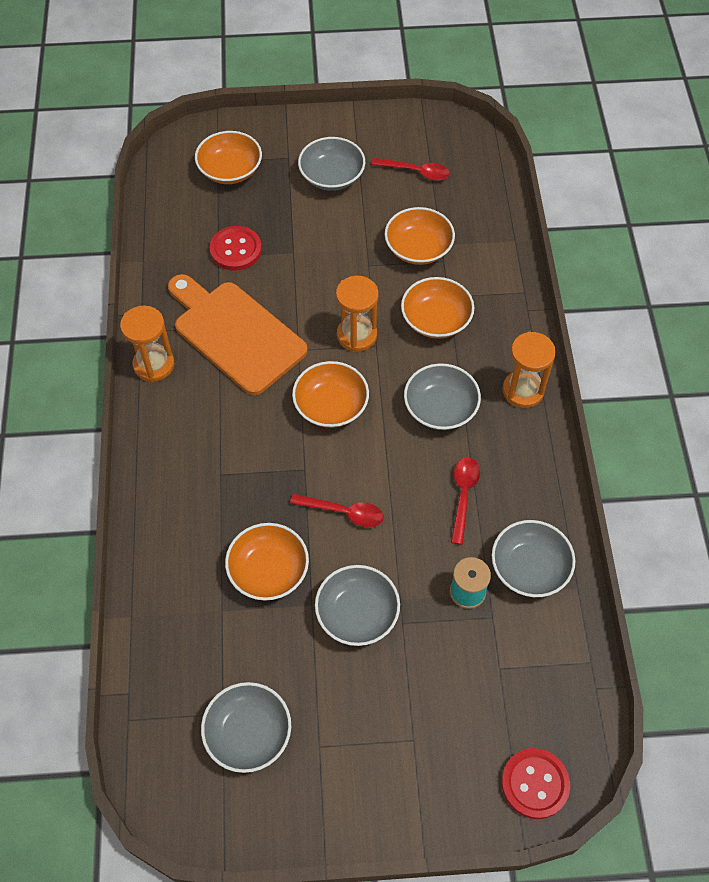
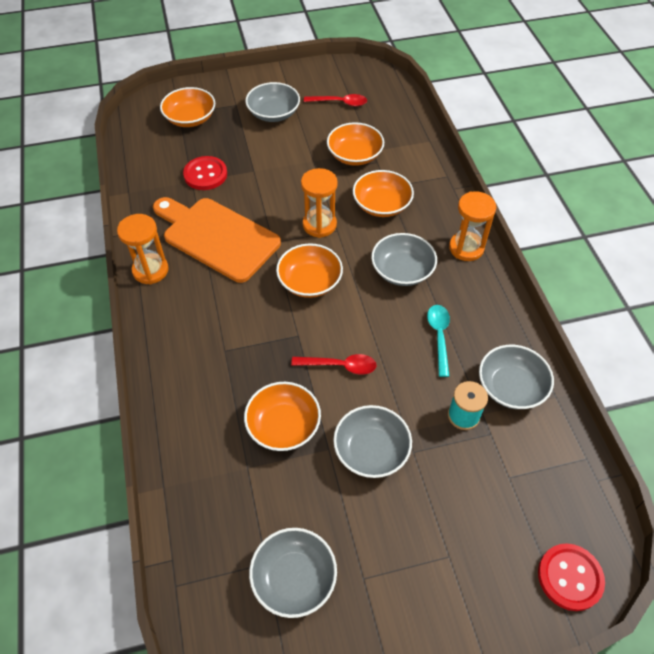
camera: 10 degrees left, 5 degrees down
red spoon [451,457,480,545] -> turquoise spoon [427,305,450,377]

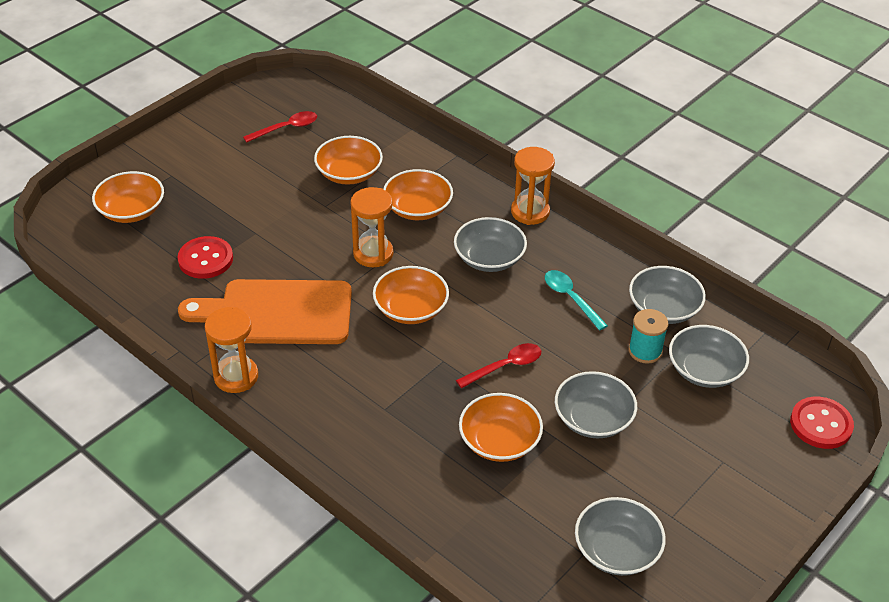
camera: 35 degrees left, 10 degrees down
grey bowl [245,82,300,122] -> grey bowl moved to [669,325,749,388]

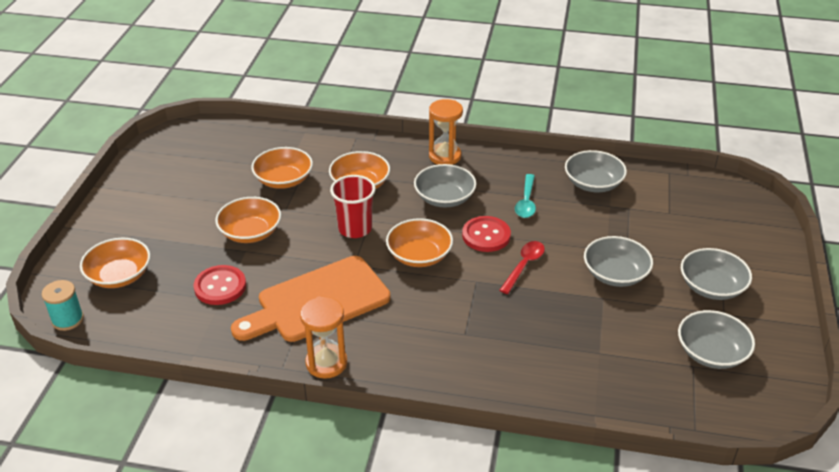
camera: 30 degrees left, 5 degrees down
red spoon [243,111,317,143] -> none
orange hourglass [351,187,394,267] -> red cup [330,175,376,238]
orange bowl [459,393,543,462] -> orange bowl moved to [215,197,281,243]
turquoise spoon [545,270,608,330] -> turquoise spoon turned 105 degrees counterclockwise [515,174,536,218]
turquoise spool [629,309,668,364] -> turquoise spool moved to [42,280,84,331]
grey bowl [669,325,749,388] -> grey bowl moved to [681,248,752,300]
red button [790,396,854,449] -> red button moved to [462,216,511,252]

